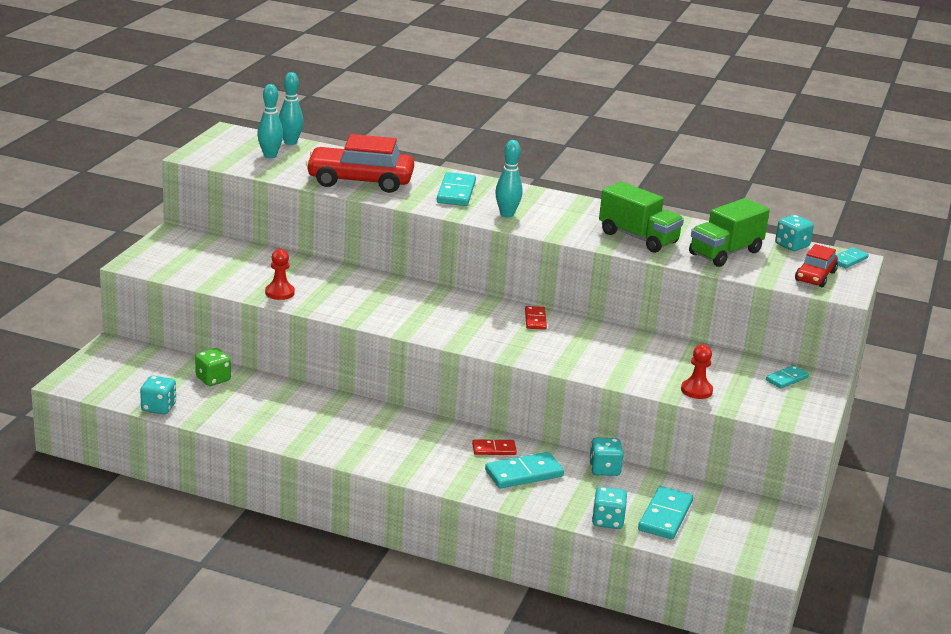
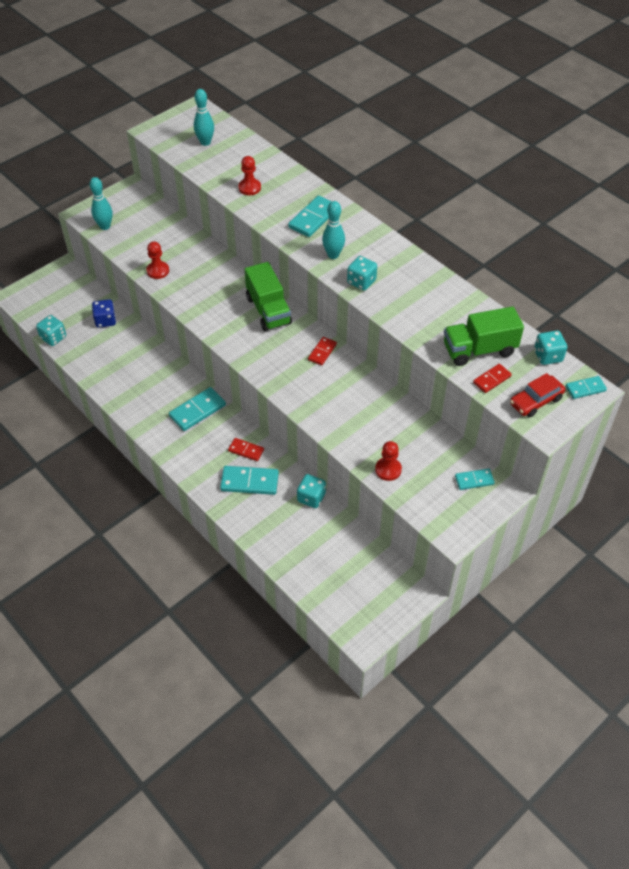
camera: 30 degrees right, 25 degrees up
green dice [195,348,231,386] -> blue dice [92,299,116,328]
turquoise bowling pin [279,72,304,145] -> turquoise bowling pin moved to [90,177,112,230]
red car [306,134,414,193] -> red pawn [238,156,261,195]
turquoise dice [592,487,627,529] -> turquoise dice moved to [347,256,377,291]
green truck [599,182,684,253] -> green truck moved to [245,262,292,331]
turquoise domino [638,486,693,539] -> turquoise domino moved to [169,387,226,431]
none -> red domino [473,364,512,393]

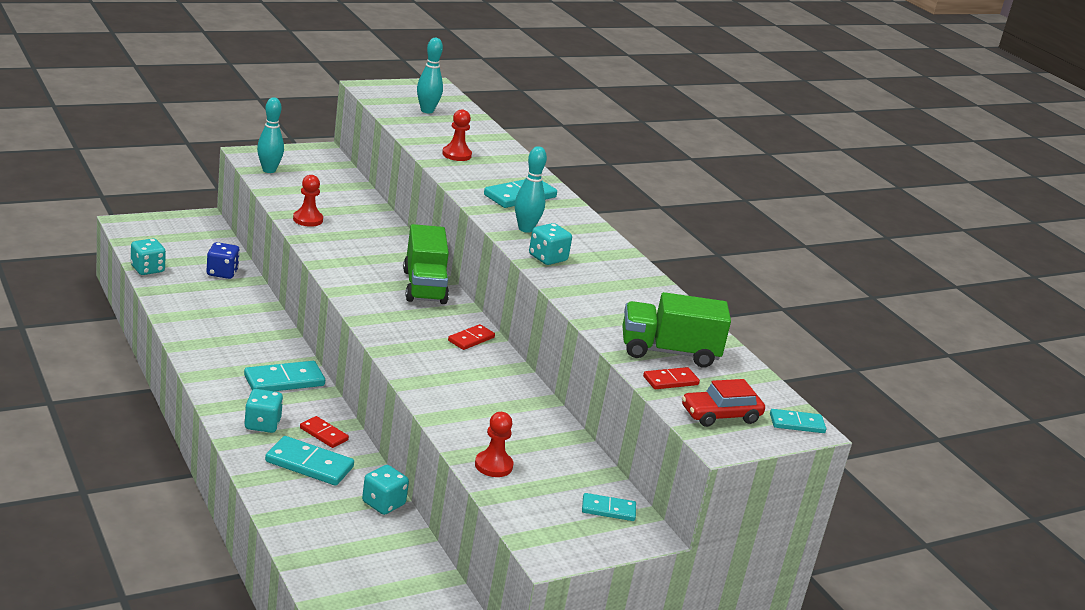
camera: 10 degrees right, 25 degrees down
turquoise dice [534,330,567,365] -> turquoise dice moved to [244,389,283,433]

